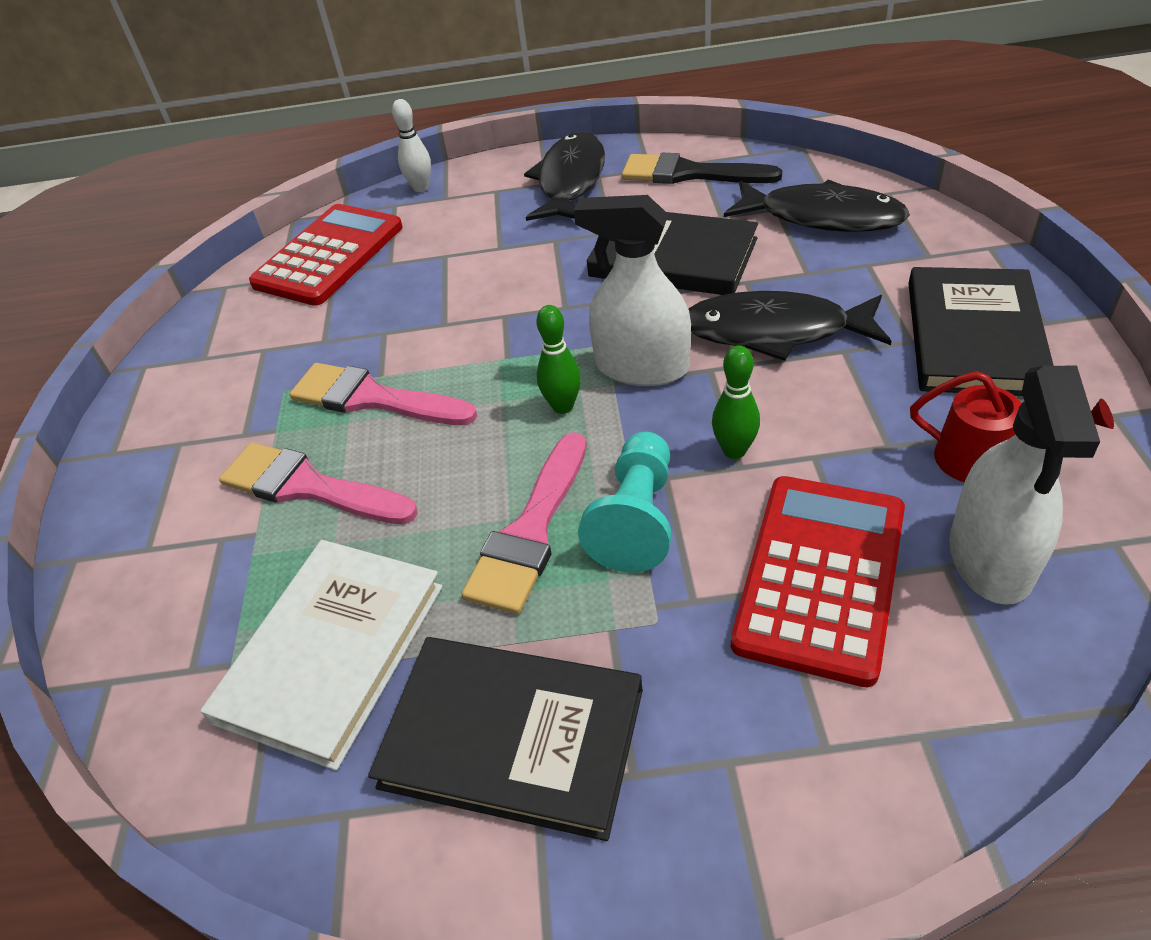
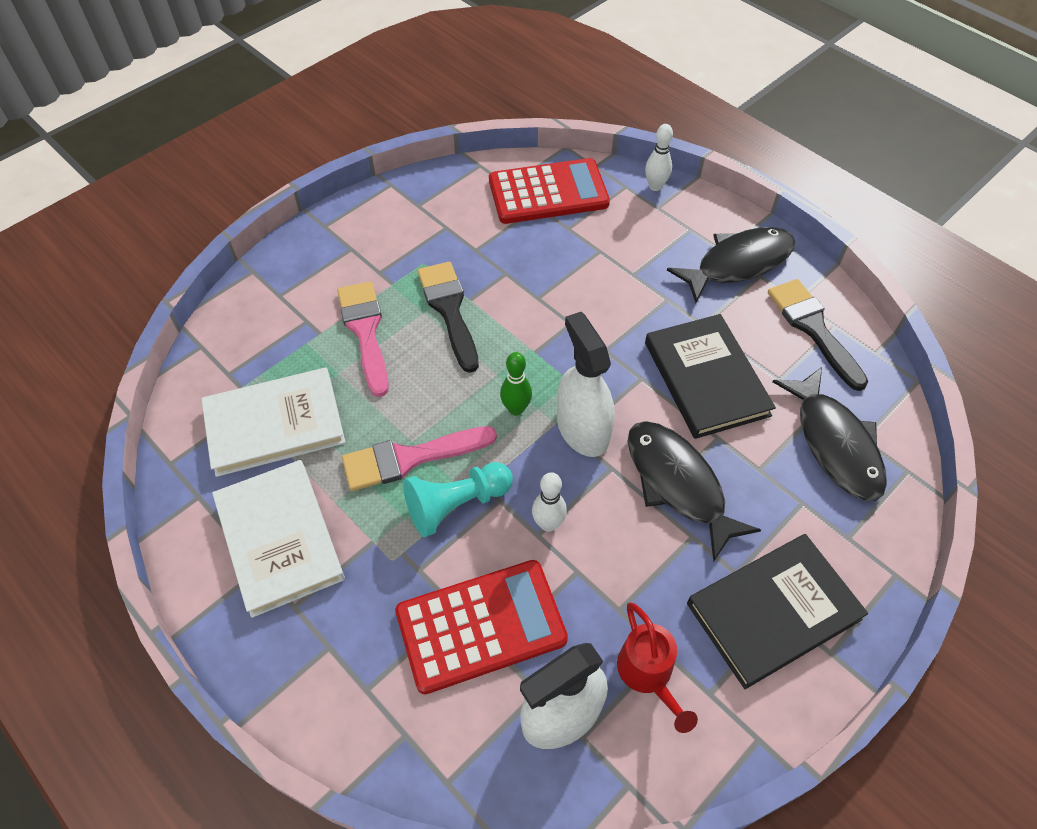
camera: 45 degrees right, 10 degrees up
pink brush [290,363,477,425] -> black brush [418,262,479,373]
black book [368,637,643,841] -> white book [212,460,345,618]
green bowling pin [712,345,760,459] -> white bowling pin [532,472,567,532]

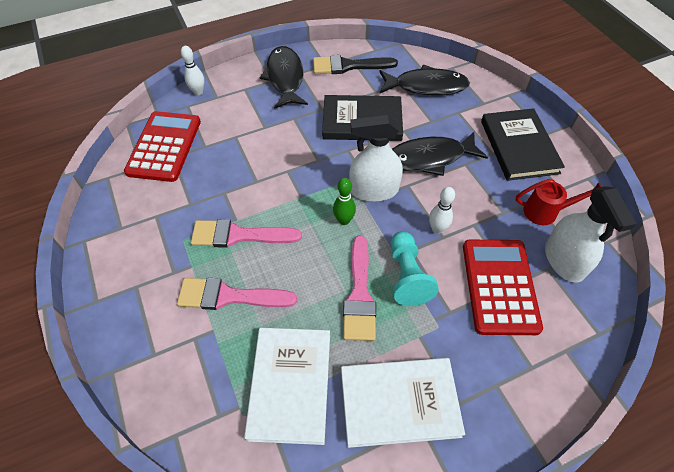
camera: 70 degrees left, 0 degrees up
black brush [418,262,479,373] -> pink brush [191,219,302,248]

